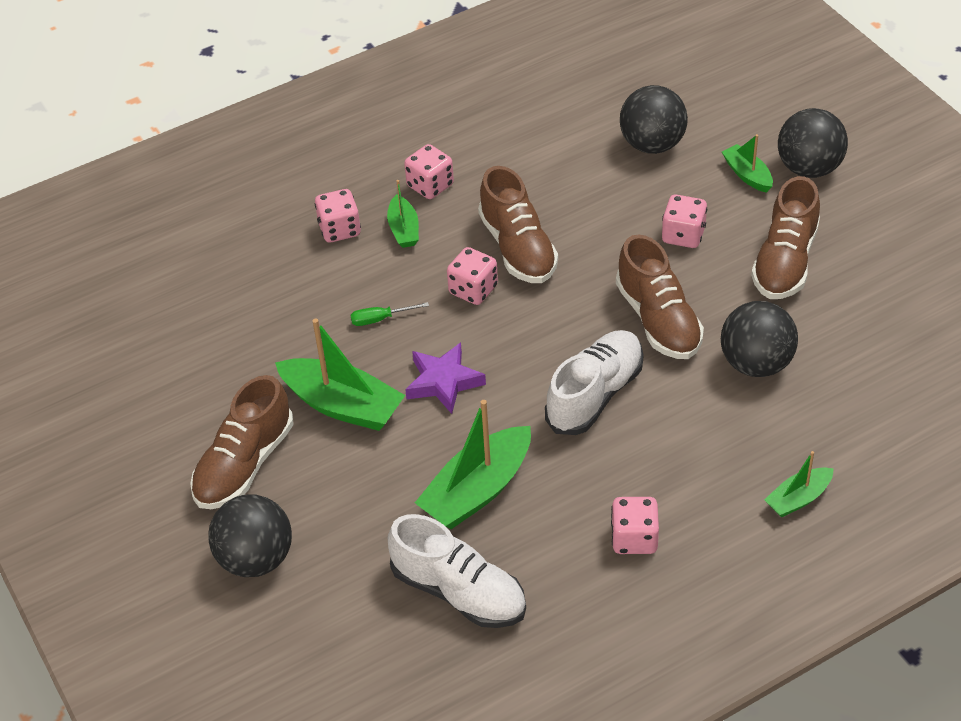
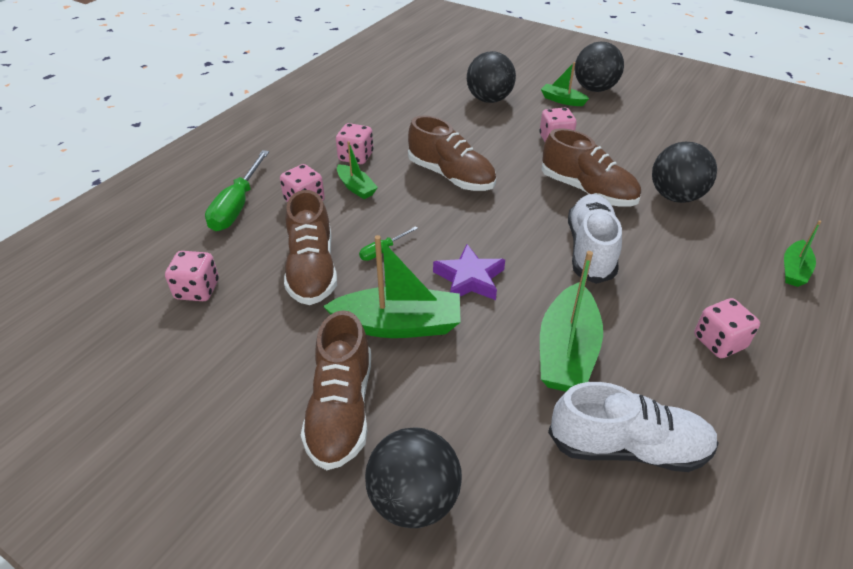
camera: 30 degrees left, 5 degrees down
pink dice [447,247,498,305] -> pink dice moved to [165,251,219,301]
brown shoe [751,176,820,299] -> brown shoe moved to [284,190,337,305]
none -> green screwdriver [205,150,269,231]

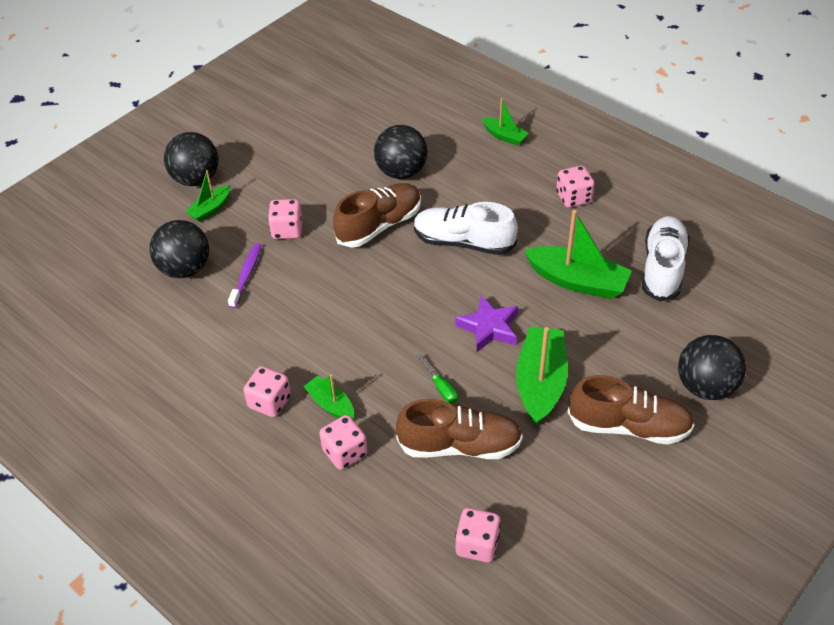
camera: 80 degrees left, 5 degrees up
green screwdriver [205,150,269,231] -> none
green boat [337,141,378,199] -> green boat turned 105 degrees counterclockwise [303,374,354,419]
brown shoe [408,115,496,191] -> none
none -> purple toothbrush [228,243,262,308]

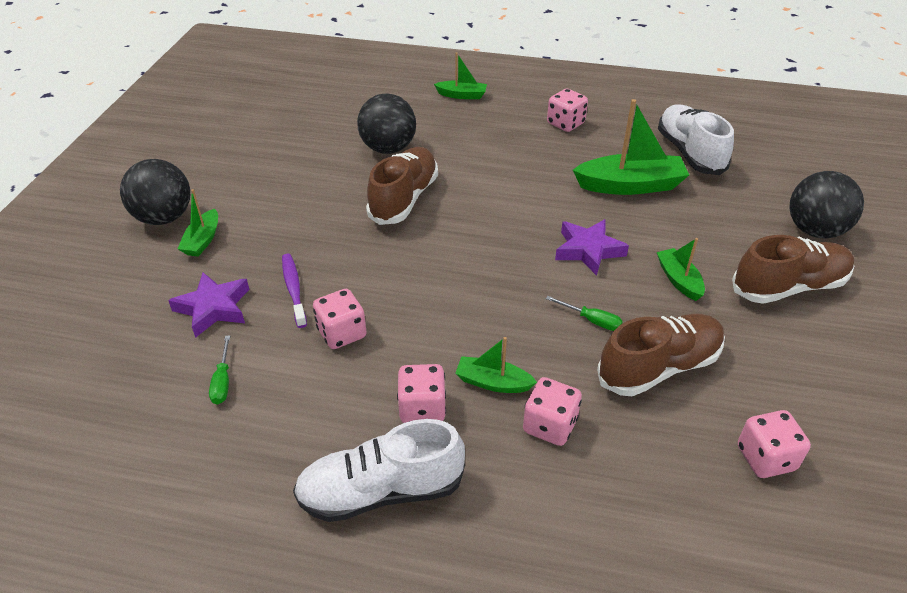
camera: 30 degrees left, 5 degrees down
black ball [150,220,209,278] -> purple star [168,272,250,338]
pink dice [268,199,302,239] -> pink dice moved to [313,289,367,349]
white shoe [414,202,517,255] -> white shoe moved to [293,419,465,522]
green boat [516,327,568,425] -> green boat [657,238,705,301], size x0.55
none -> green screwdriver [209,335,230,404]

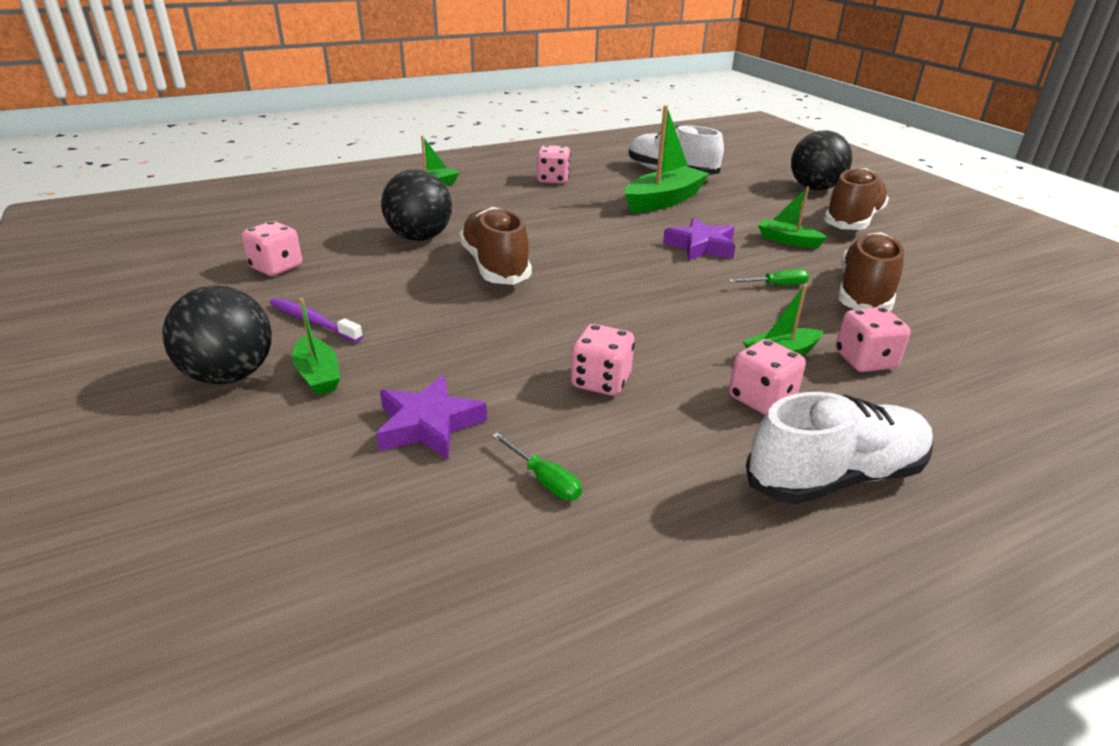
camera: 40 degrees left, 10 degrees down
purple toothbrush [282,254,307,328] -> purple toothbrush moved to [270,298,363,343]
white shoe [293,419,465,522] -> white shoe turned 150 degrees counterclockwise [746,392,933,504]
pink dice [738,410,811,478] -> pink dice moved to [242,221,302,276]

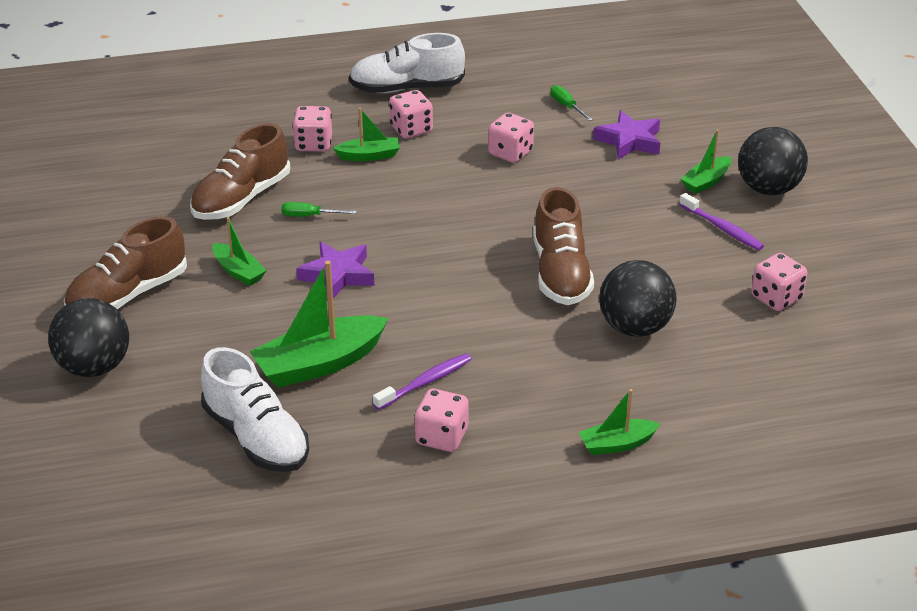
camera: 165 degrees left, 5 degrees up
green boat [292,298,340,395] -> green boat turned 120 degrees counterclockwise [681,129,732,194]
none -> purple toothbrush [373,353,472,410]

